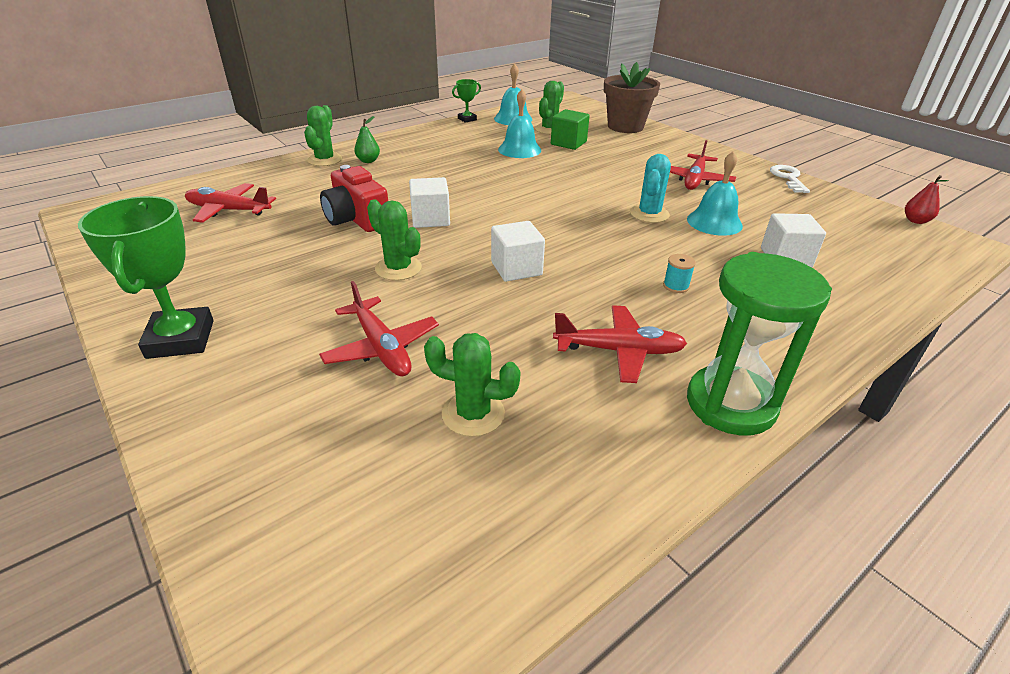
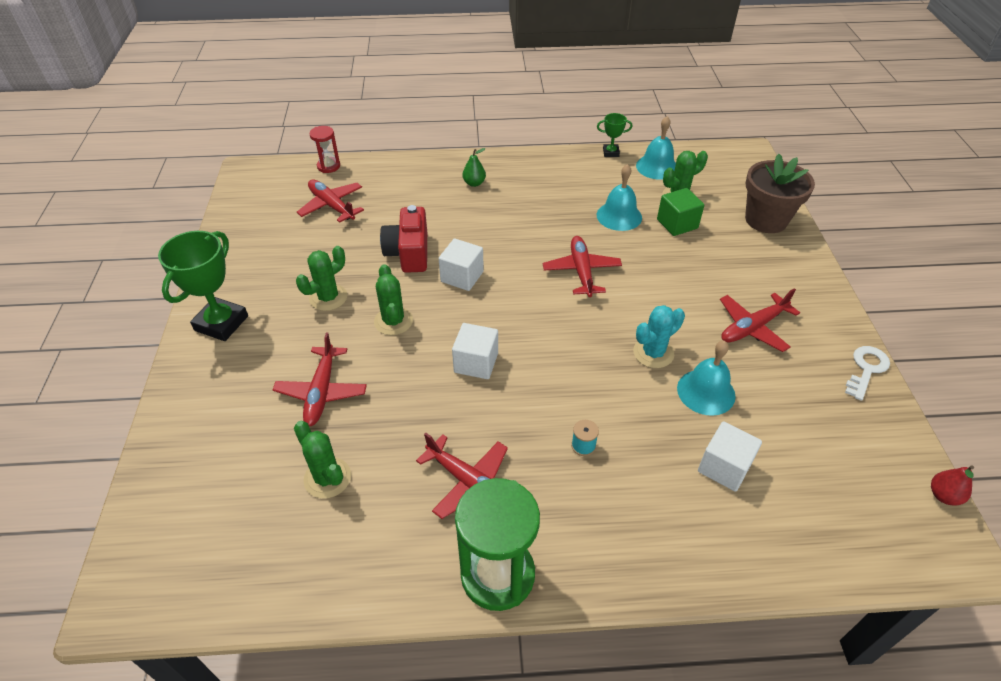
camera: 35 degrees right, 10 degrees up
green cactus [304,105,342,166] -> green cactus moved to [296,246,347,311]
none -> red hourglass [310,126,340,173]
none -> red plane [543,236,622,297]

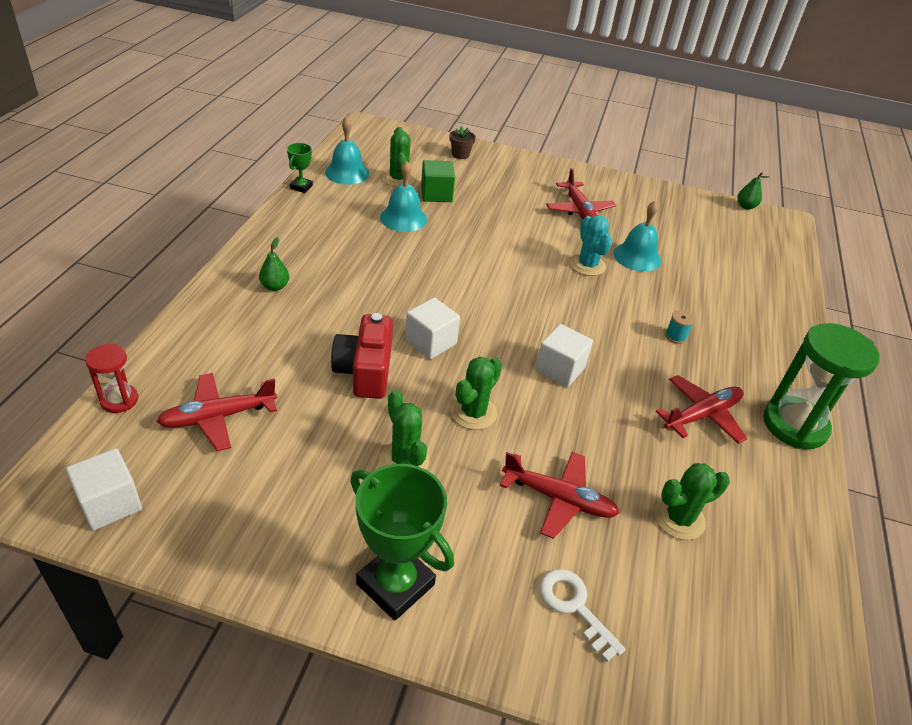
camera: 75 degrees left, 5 degrees down
green cactus [374,264,413,335] -> green cactus turned 60 degrees counterclockwise [451,357,502,430]
red camera [380,205,427,273] -> red camera turned 75 degrees clockwise [331,313,393,399]
red plane [543,236,622,297] -> none
white cube [698,422,762,491] -> white cube moved to [66,448,142,531]
brown flower pot [745,154,815,233] -> brown flower pot [450,126,476,159], size x0.46
white key [845,346,890,401] -> white key moved to [540,569,626,662]
red pear [931,465,974,506] -> green pear [737,172,770,210]

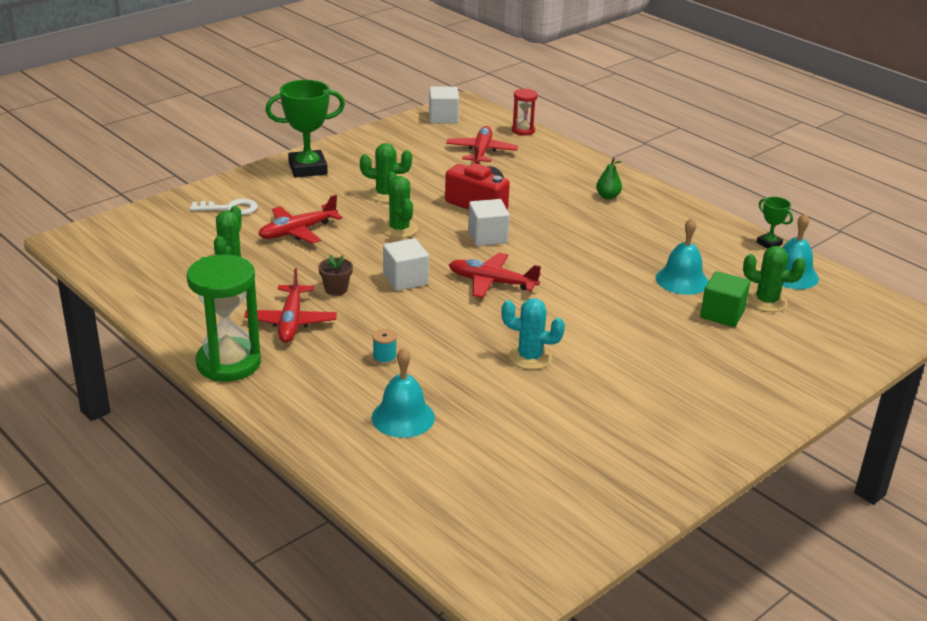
camera: 125 degrees right, 10 degrees down
brown flower pot [450,126,476,159] -> brown flower pot moved to [318,255,353,296]
red plane [546,168,616,220] -> red plane moved to [449,253,541,298]
turquoise bell [613,201,661,272] -> turquoise bell moved to [372,348,435,438]
green pear [737,172,770,210] -> none

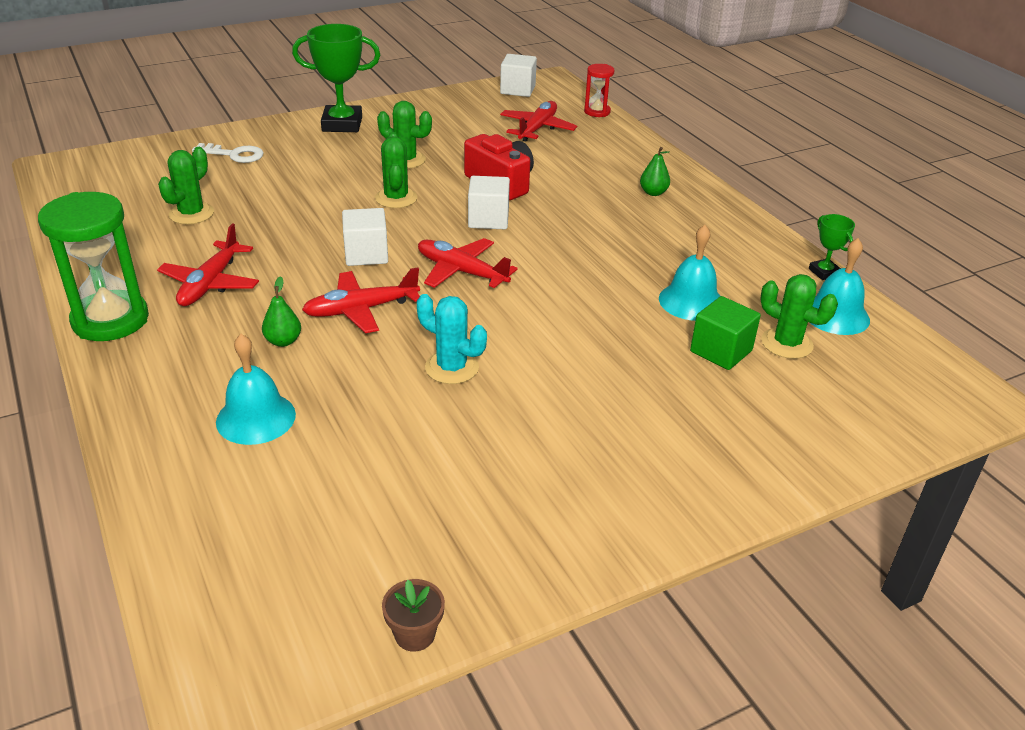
camera: 15 degrees right, 5 degrees up
red plane [258,195,343,244] -> red plane moved to [302,267,420,333]
brown flower pot [318,255,353,296] -> brown flower pot moved to [382,579,445,652]
turquoise spool [373,329,397,365] -> green pear [262,276,301,347]

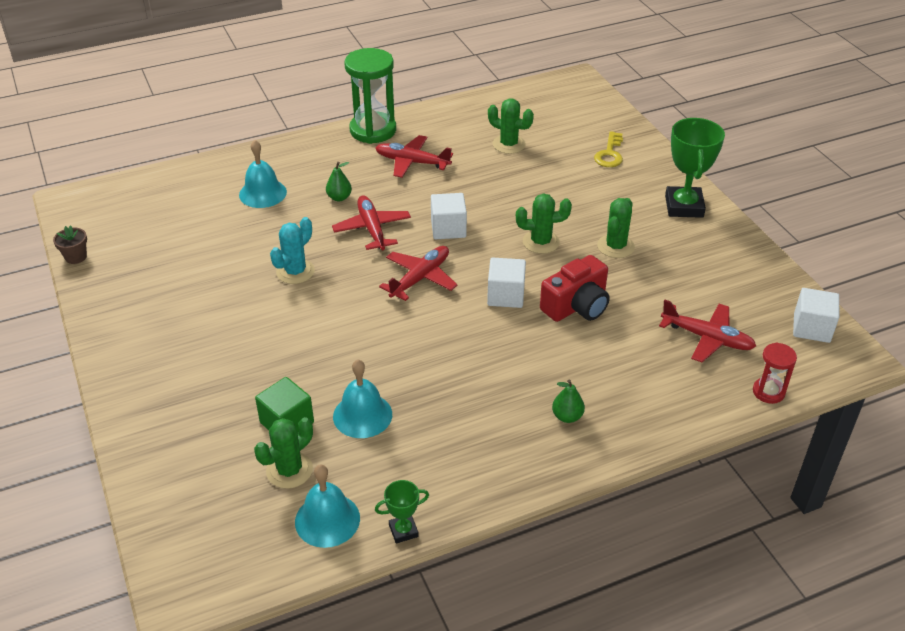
camera: 95 degrees right, 5 degrees up
white key [192,143,263,163] -> yellow key [594,131,623,167]

